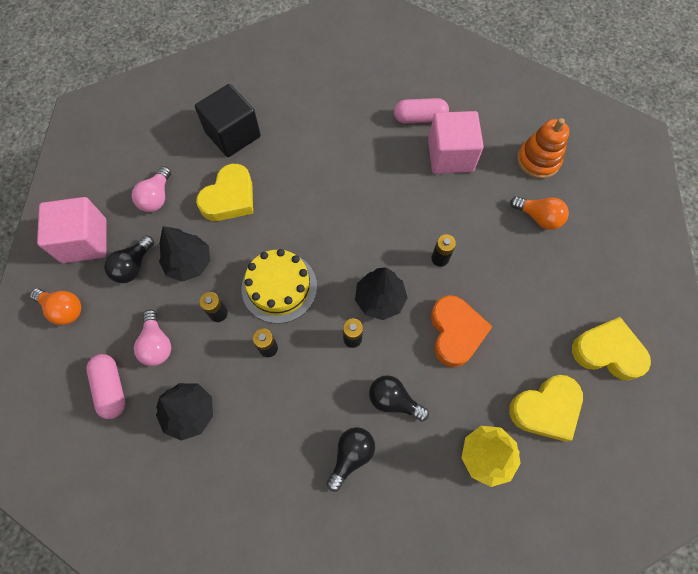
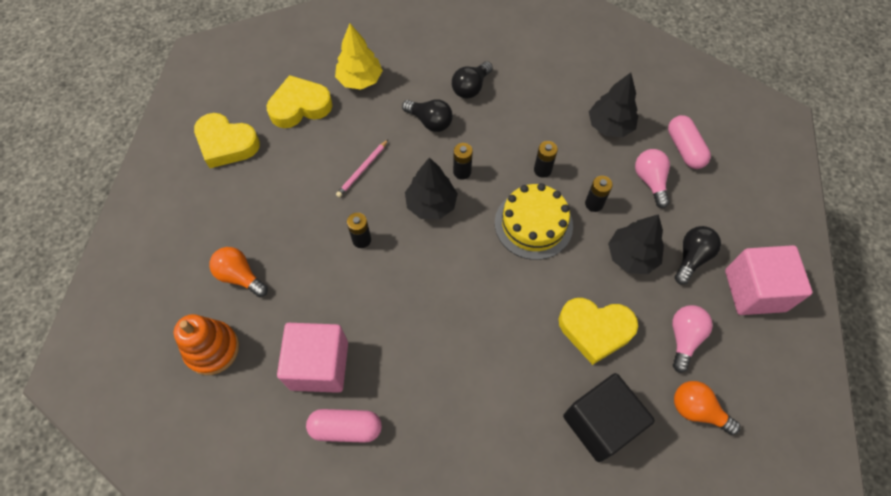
camera: 175 degrees left, 5 degrees down
orange light bulb [30,288,81,325] -> orange light bulb moved to [674,381,740,435]
yellow heart [196,164,253,221] -> yellow heart turned 120 degrees counterclockwise [559,298,638,365]
orange heart [431,295,493,367] -> pink pencil [336,140,388,198]

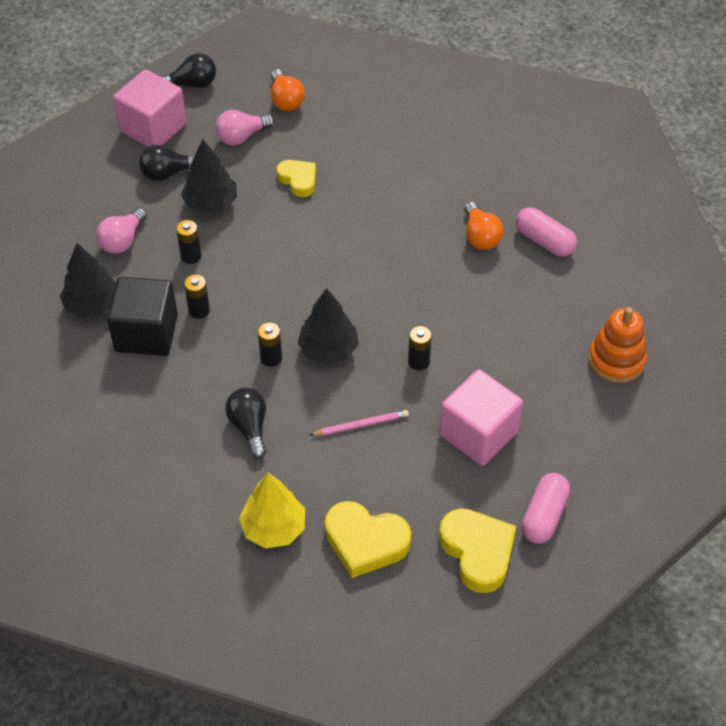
camera: 140 degrees left, 10 degrees down
orange light bulb [209,247,268,297] -> orange light bulb moved to [465,201,503,250]
pink cube [277,323,348,393] -> pink cube moved to [439,369,523,466]
black light bulb [452,61,493,99] -> black light bulb moved to [162,53,216,88]
yellow cake [495,183,573,260] -> none
yellow heart [559,298,638,365] -> yellow heart [277,160,316,197], size x0.63
black cube [563,373,655,462] -> black cube moved to [107,277,178,356]
pink capsule [668,115,711,169] -> pink capsule moved to [521,473,570,544]

